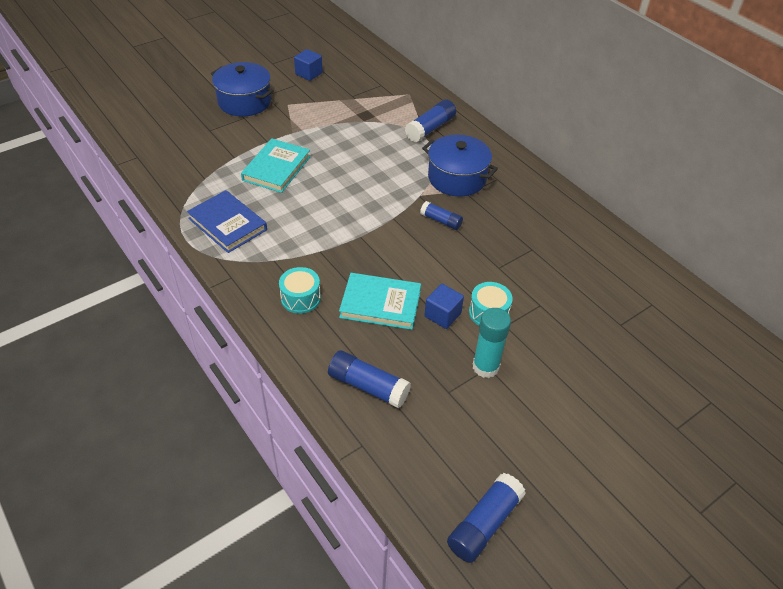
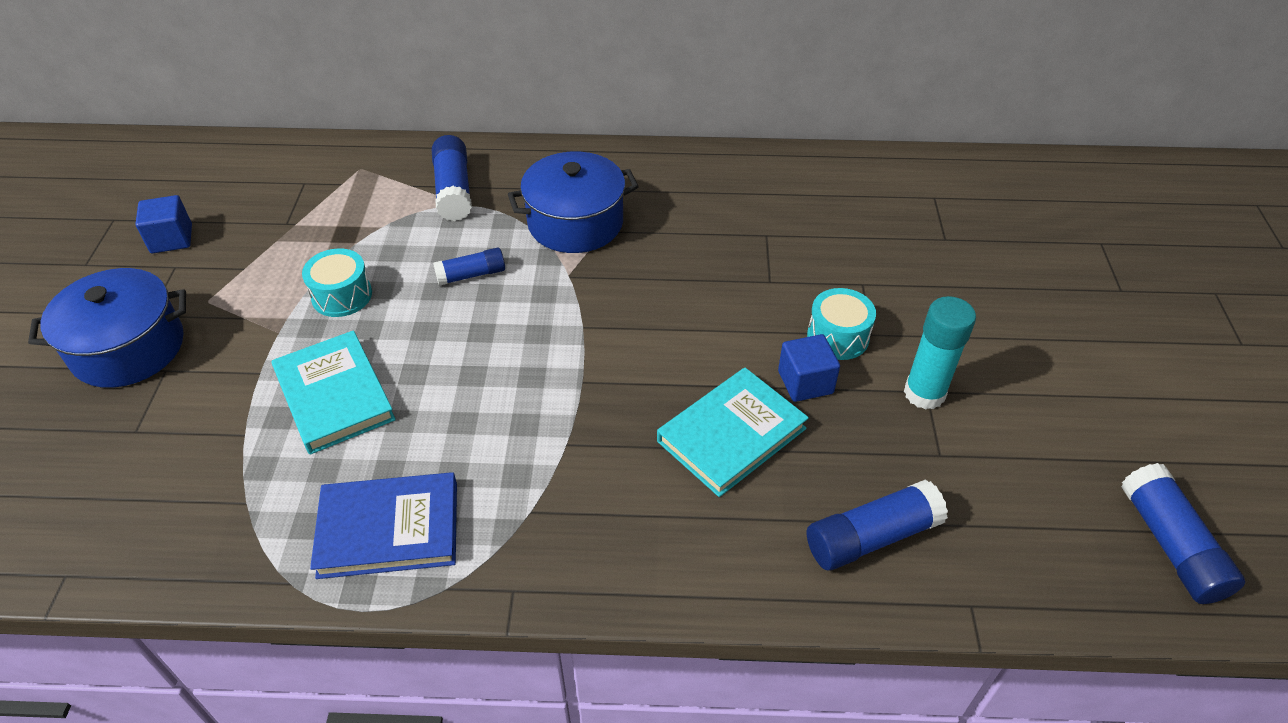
camera: 50 degrees left, 0 degrees up
turquoise drum [279,267,321,314] -> turquoise drum moved to [302,248,372,317]
blue glue stick [420,201,463,230] -> blue glue stick moved to [433,247,505,286]

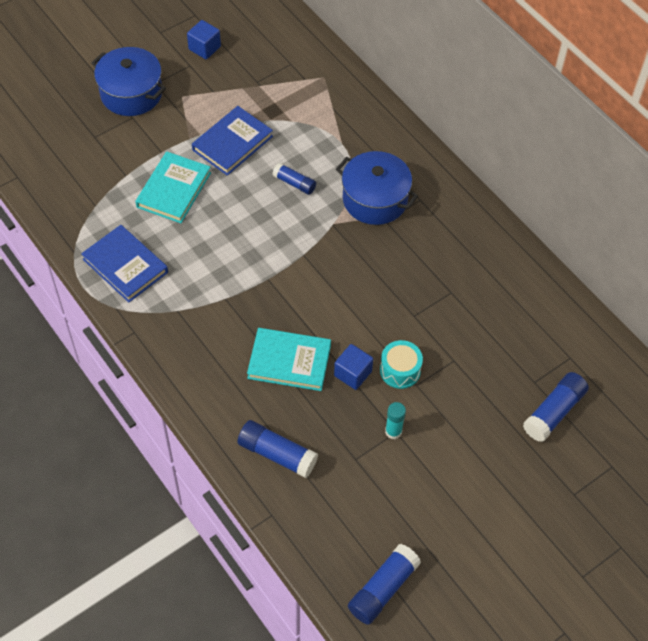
camera: 50 degrees right, 10 degrees up
turquoise drum [302,248,372,317] -> blue book [192,106,273,176]
blue glue stick [432,135,472,221] -> blue glue stick moved to [523,372,589,442]
turquoise glue stick [904,296,976,410] -> turquoise glue stick [385,402,406,439], size x0.64

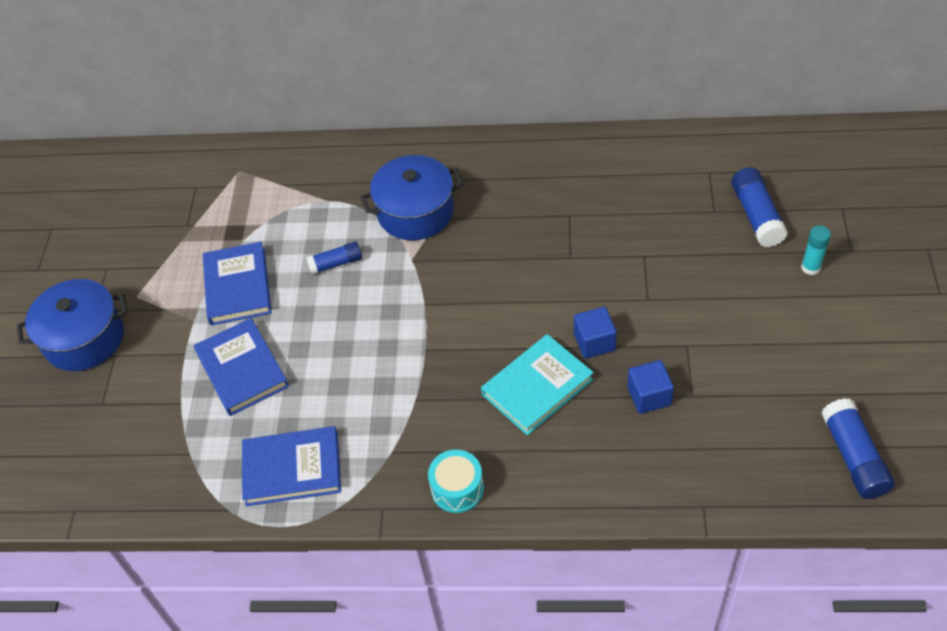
camera: 45 degrees left, 5 degrees down
turquoise book [135,151,211,223] -> blue book [194,318,289,416]
blue cube [187,20,221,59] -> blue cube moved to [627,360,674,414]
blue glue stick [237,420,318,478] -> none
turquoise drum [380,340,423,389] -> turquoise drum moved to [428,450,484,513]
turquoise glue stick [385,402,406,439] -> turquoise glue stick moved to [801,225,831,275]

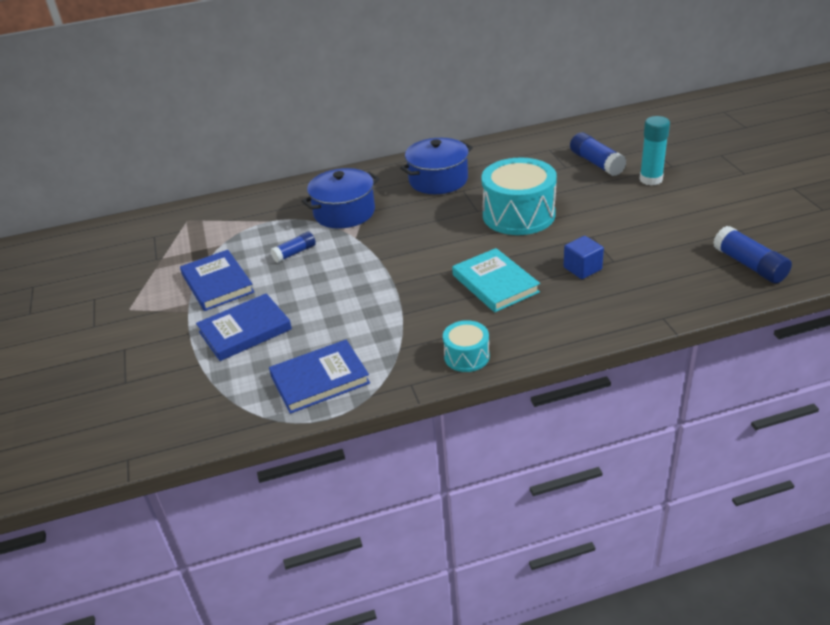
camera: 20 degrees left, 15 degrees down
blue pot [17,279,127,371] -> blue pot moved to [400,138,473,194]
blue book [194,318,289,416] -> blue book turned 75 degrees counterclockwise [196,293,292,361]
turquoise book [481,334,594,435] -> turquoise book turned 60 degrees counterclockwise [452,248,540,312]
blue cube [574,307,617,359] -> none
turquoise glue stick [801,225,831,275] -> turquoise glue stick [640,116,670,185], size x1.57
none -> turquoise drum [482,158,557,235]

